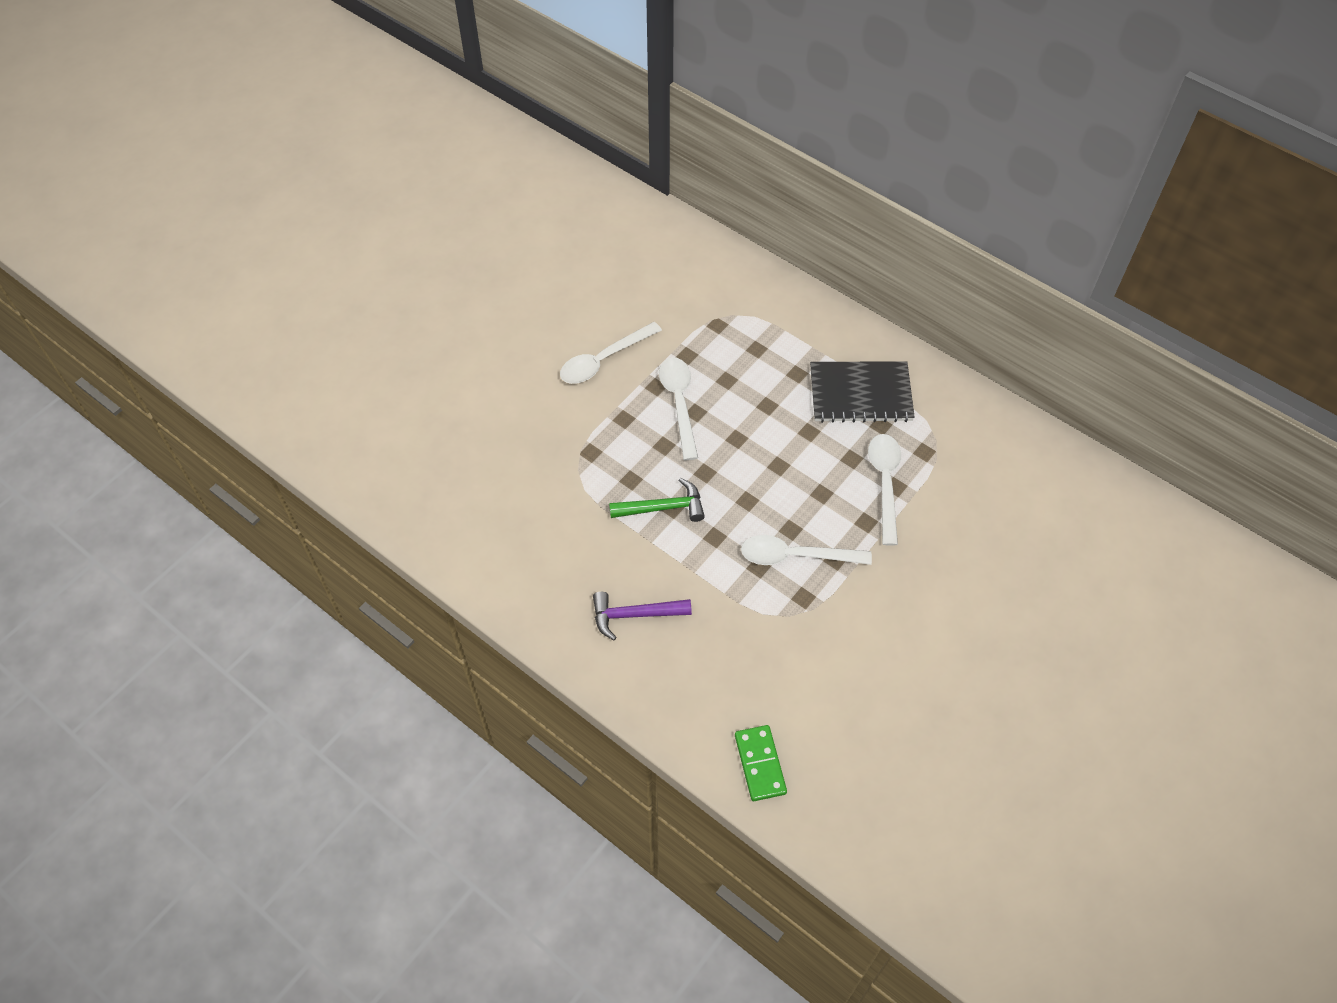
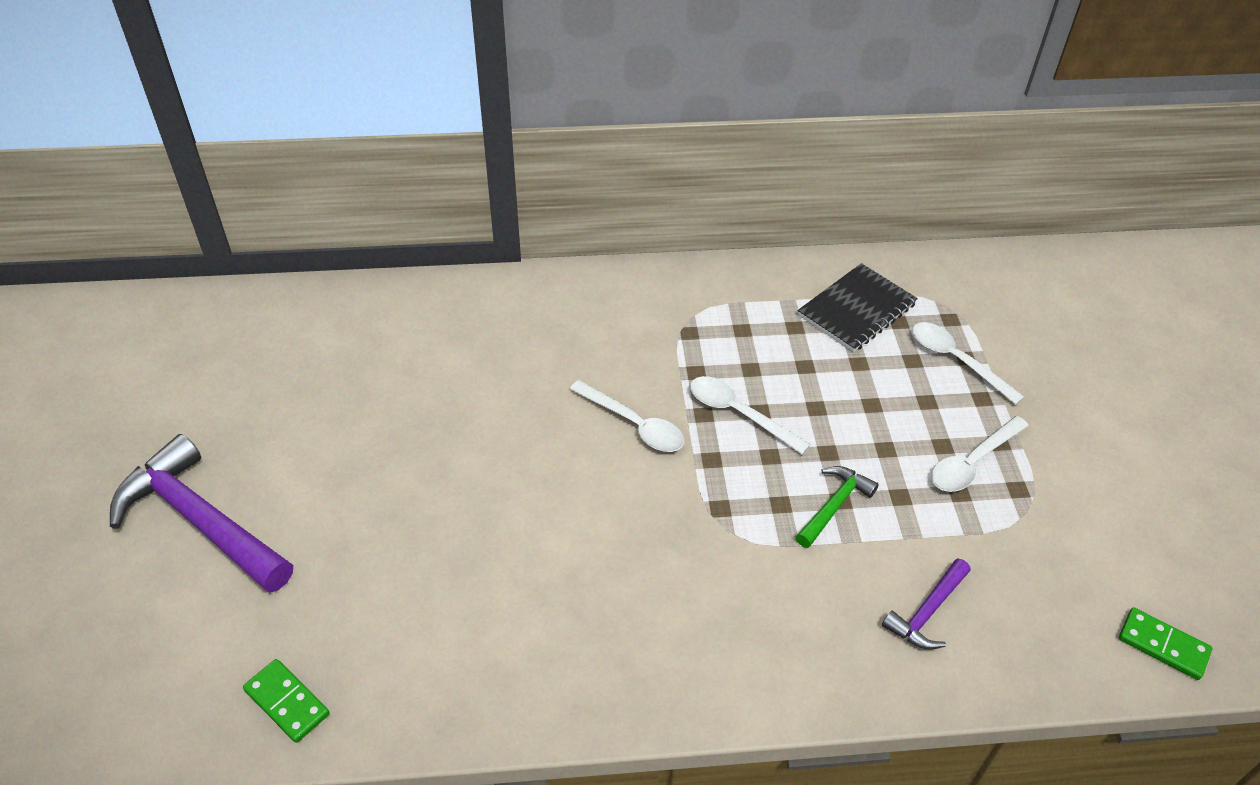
camera: 45 degrees left, 10 degrees down
white spoon [560,322,662,384] -> white spoon turned 60 degrees counterclockwise [569,380,684,452]
none -> purple hammer [110,434,293,593]
none -> green domino [243,659,330,743]

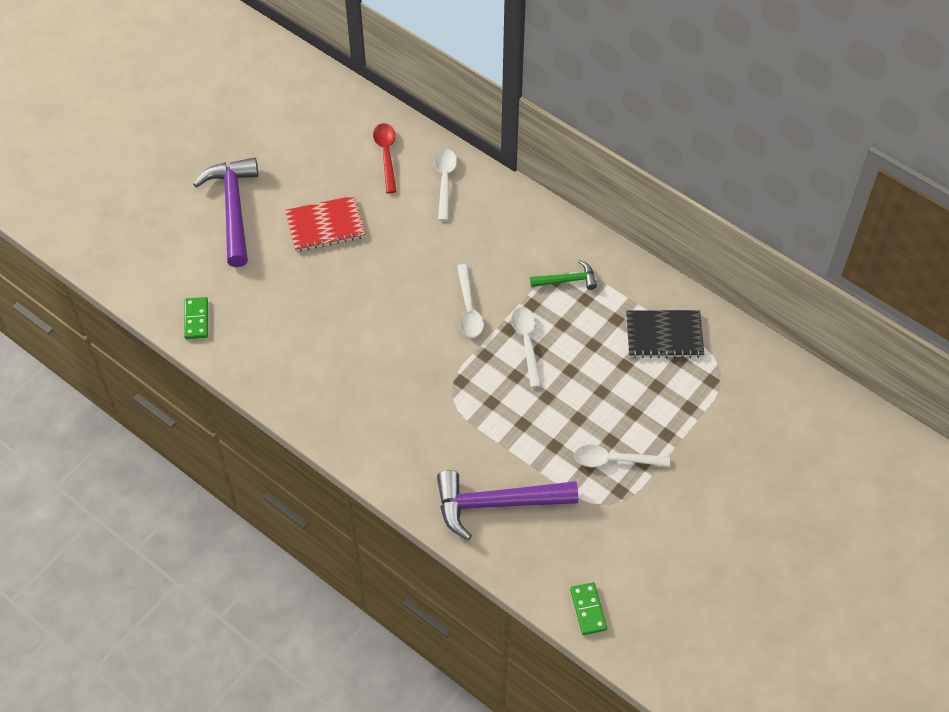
camera: 45 degrees right, 10 degrees up
green hammer [796,466,879,548] -> green hammer moved to [530,260,597,290]
purple hammer [882,558,971,649] -> purple hammer [437,470,578,540], size x1.96
white spoon [912,322,1024,405] -> white spoon moved to [434,149,457,221]
none -> red notebook [285,196,365,252]
none -> red spoon [373,123,397,193]

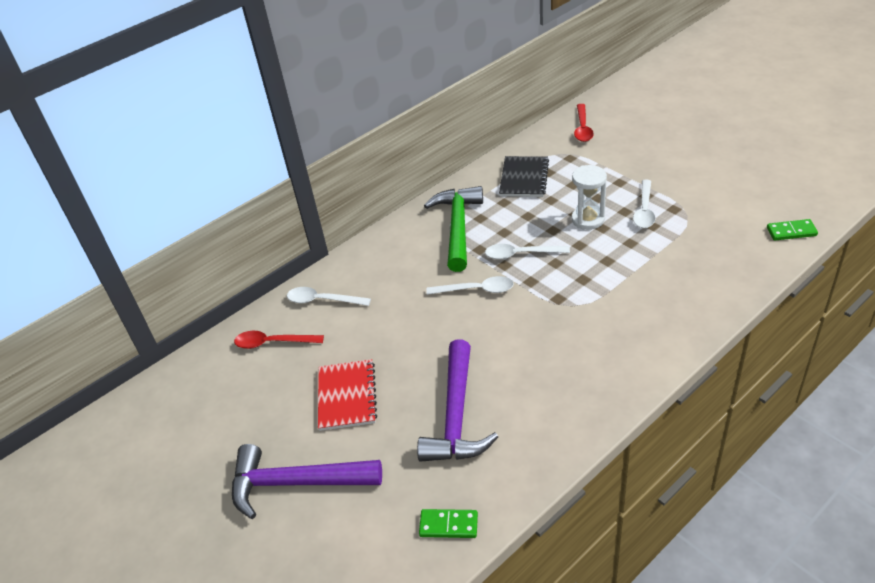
camera: 75 degrees left, 15 degrees down
purple hammer [437,470,578,540] -> purple hammer moved to [417,340,498,462]
green hammer [530,260,597,290] -> green hammer [424,186,483,272], size x1.96
none -> white hourglass [572,165,607,230]
none -> red spoon [574,104,594,142]

